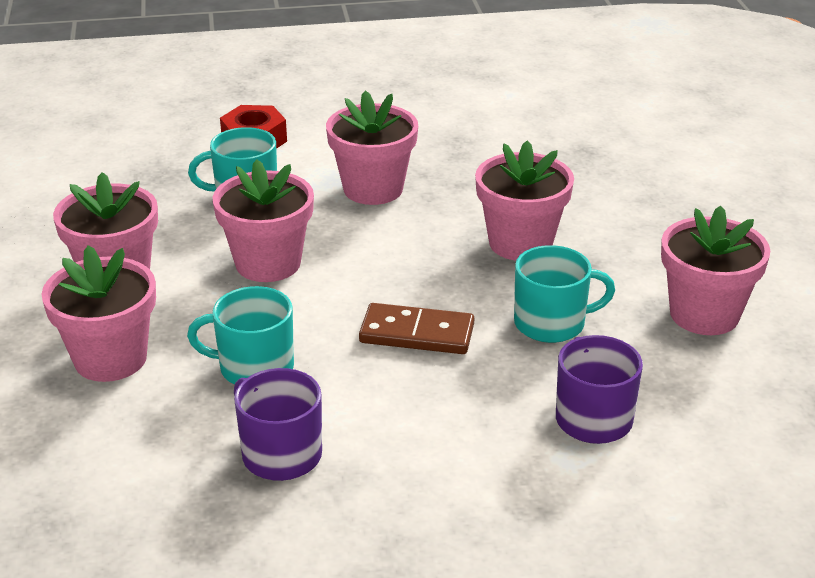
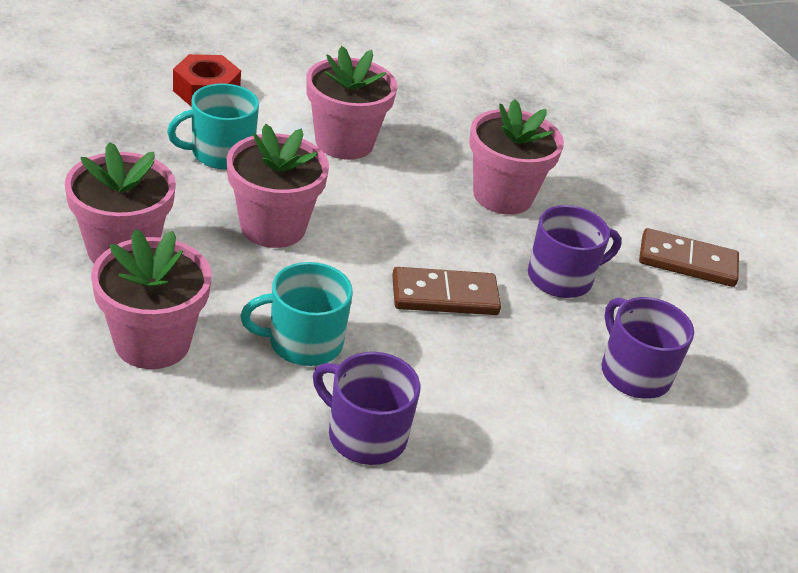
camera: 20 degrees left, 5 degrees up
turquoise mug [514,245,615,343] -> purple mug [528,205,621,298]
pink flower pot [661,206,770,335] -> brown domino [639,228,739,287]

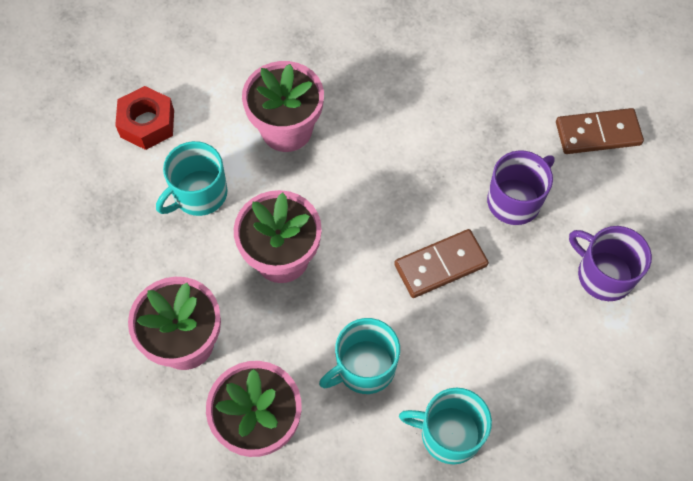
camera: 15 degrees left, 25 degrees up
purple mug [313,352,420,465] -> turquoise mug [399,388,492,465]
pink flower pot [469,99,564,215] -> none

